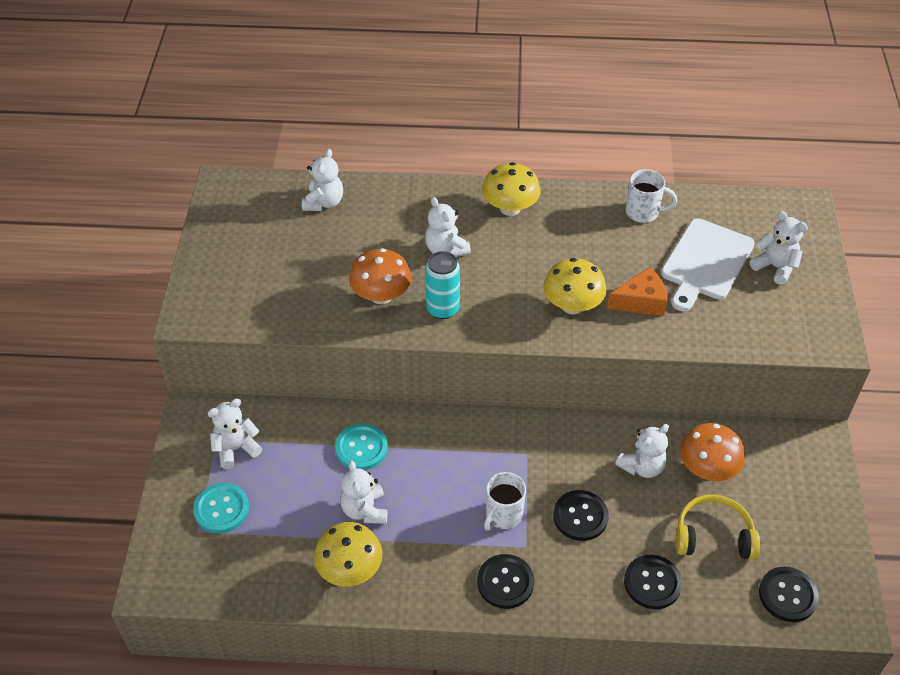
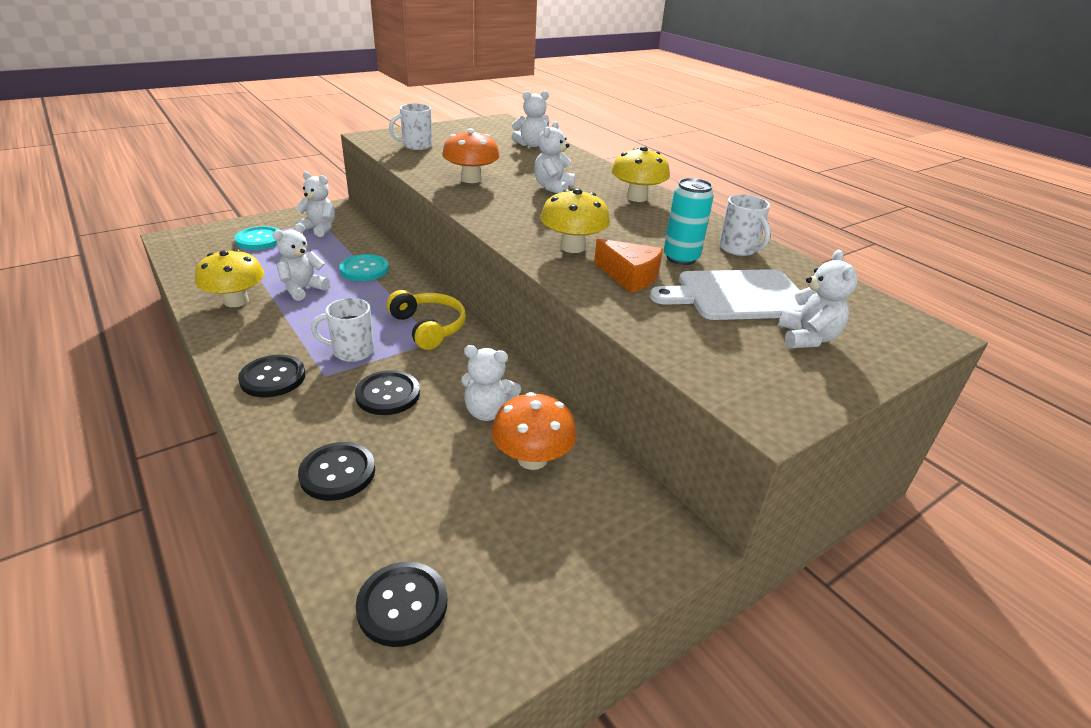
camera: 50 degrees right, 15 degrees down
turquoise can [425,251,460,319] -> turquoise can moved to [664,178,714,265]
yellow headphones [675,495,760,560] -> yellow headphones moved to [387,290,466,350]
none -> white mug [389,104,432,150]

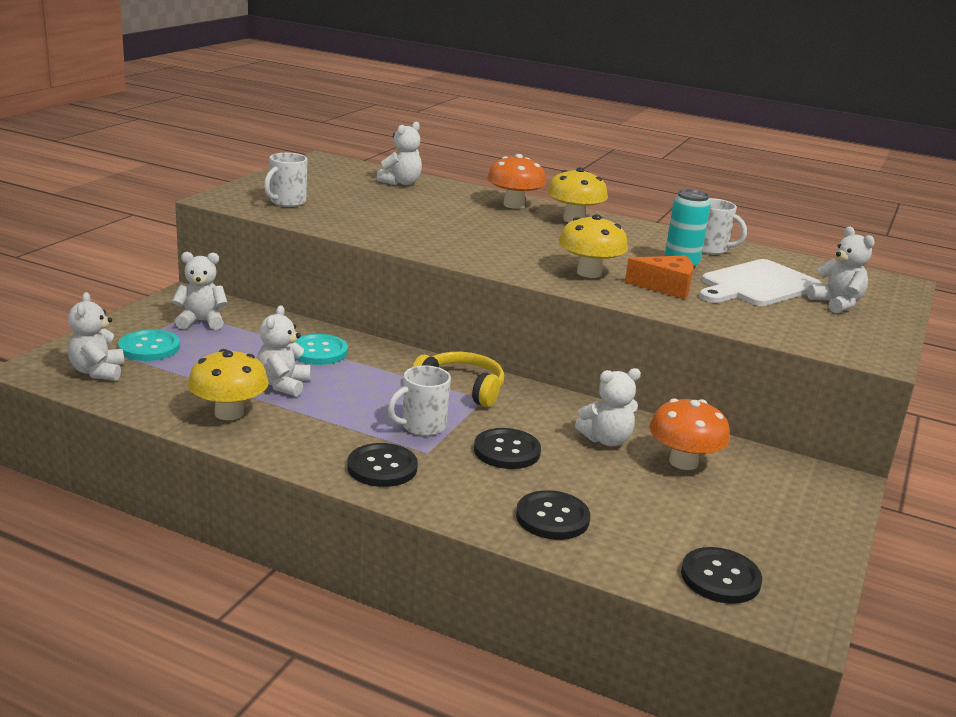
camera: 30 degrees left, 10 degrees down
orange mushroom [442,128,500,183] -> orange mushroom moved to [487,154,546,209]
white teddy bear [534,121,575,194] -> white teddy bear moved to [68,292,124,381]

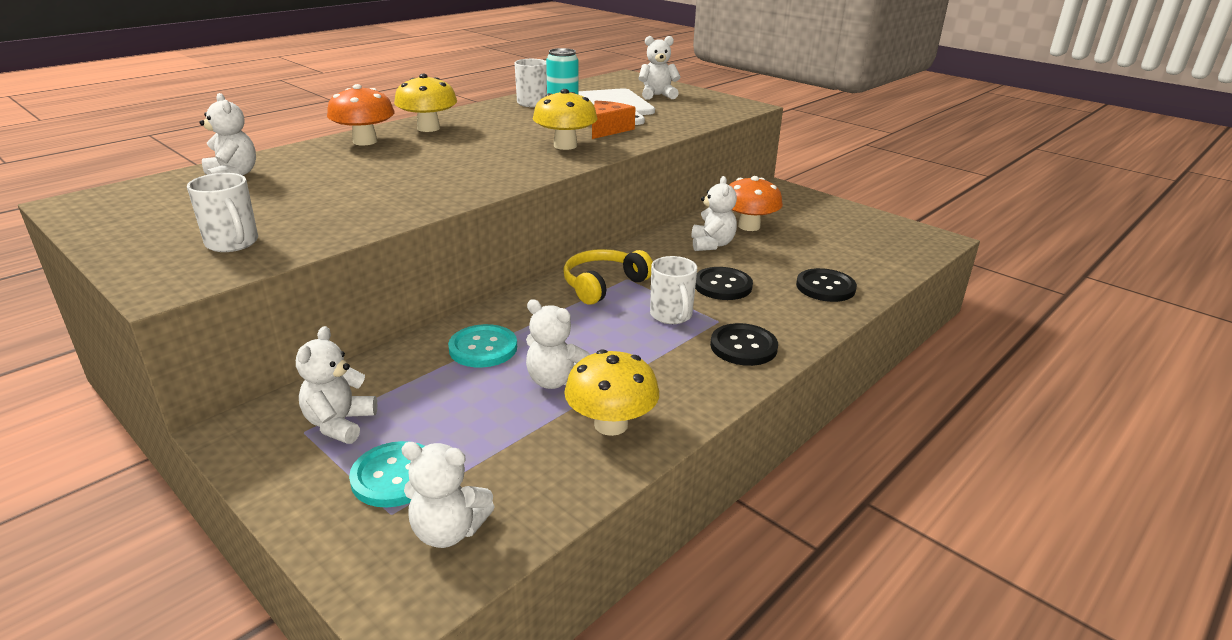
camera: 70 degrees left, 5 degrees up
black button [681,547,762,604] -> none

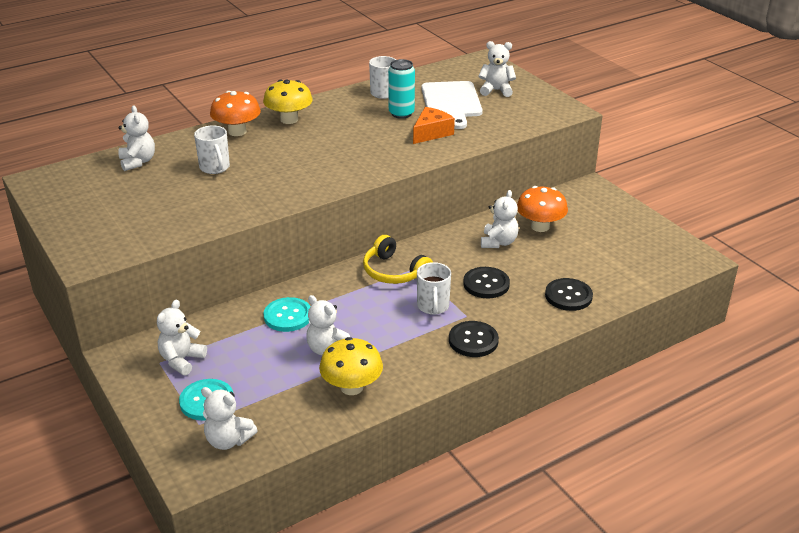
camera: 15 degrees right, 5 degrees up
white mug [187,173,258,252] -> white mug moved to [194,125,230,174]
yellow mushroom [533,89,597,150] -> none
yellow headphones [563,249,653,305] -> yellow headphones turned 105 degrees counterclockwise [363,235,433,284]

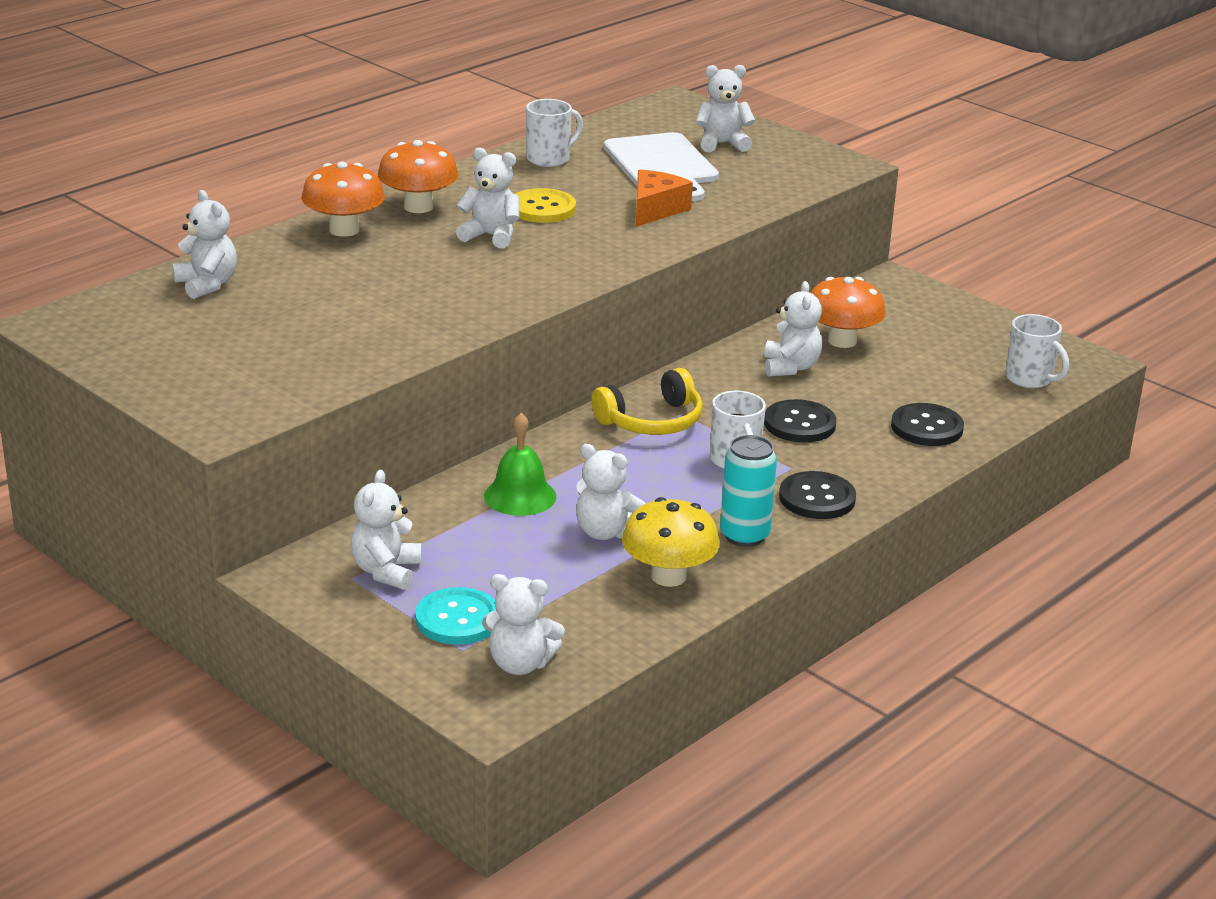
camera: 15 degrees left, 5 degrees down
white mug [194,125,230,174] -> white mug moved to [1005,314,1069,388]
yellow mushroom [263,80,313,124] -> orange mushroom [378,140,459,213]
turquoise button [263,297,311,332] -> green bell [484,413,556,516]
yellow headphones [363,235,433,284] -> yellow headphones turned 60 degrees counterclockwise [591,368,703,435]
turquoise can [388,59,415,119] -> turquoise can moved to [720,435,777,547]
none -> white teddy bear [456,148,520,249]
none -> yellow button [515,188,576,223]

